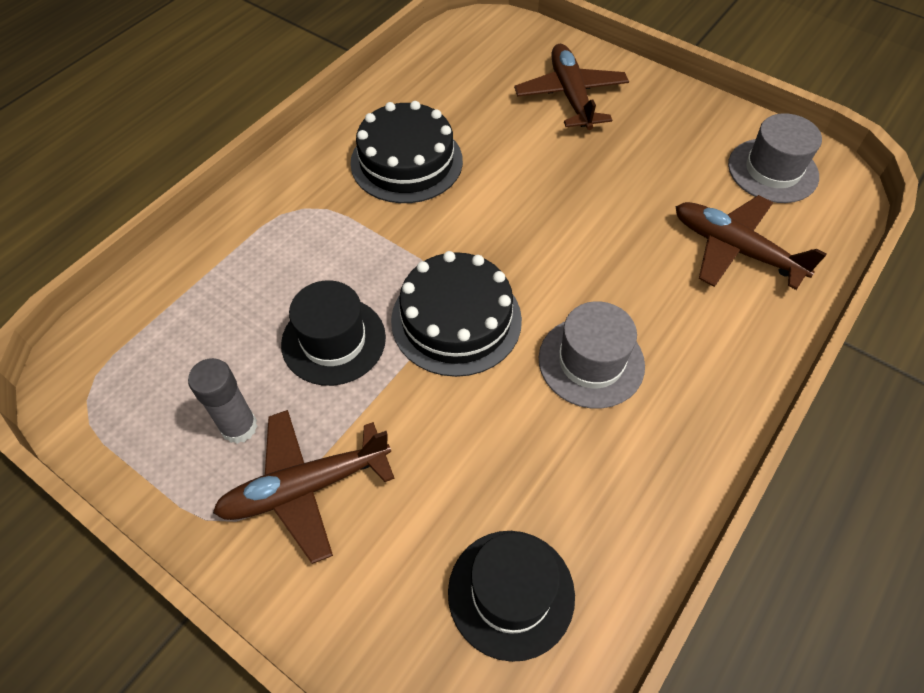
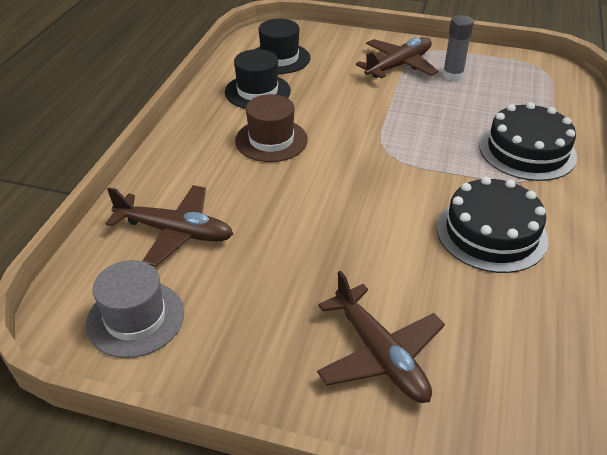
camera: 160 degrees right, 15 degrees down
black hat [281,280,386,386] -> black hat moved to [225,49,291,109]
black cake [391,251,522,377] -> black cake moved to [479,102,577,181]
grey hat [539,301,645,409] -> brown hat [235,94,308,162]

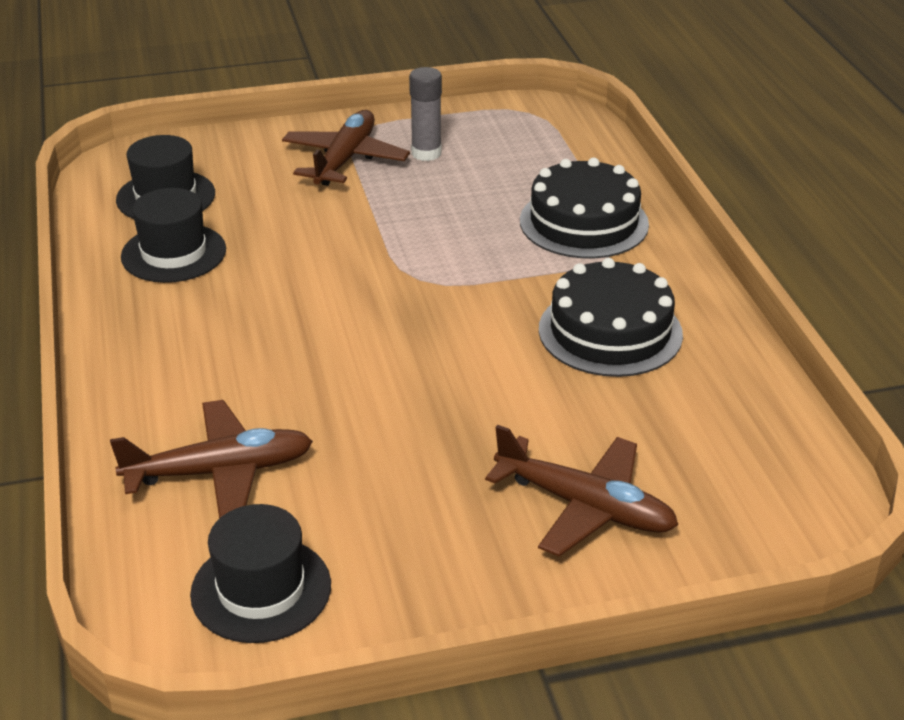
camera: 30 degrees left, 5 degrees down
grey hat [85,260,184,358] -> black hat [190,504,331,643]
brown hat [235,94,308,162] -> none

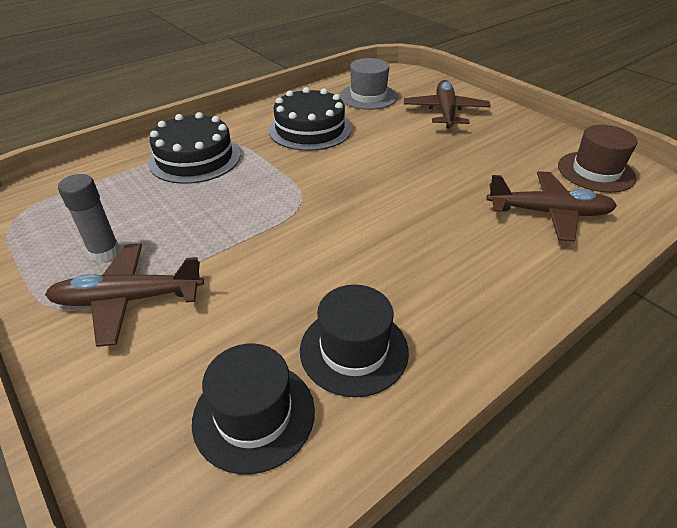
camera: 115 degrees left, 5 degrees up
brown plane [110,400,313,519] -> brown plane turned 135 degrees clockwise [486,171,617,242]
black hat [190,504,331,643] -> brown hat [558,125,638,193]
none -> grey hat [340,58,398,110]

